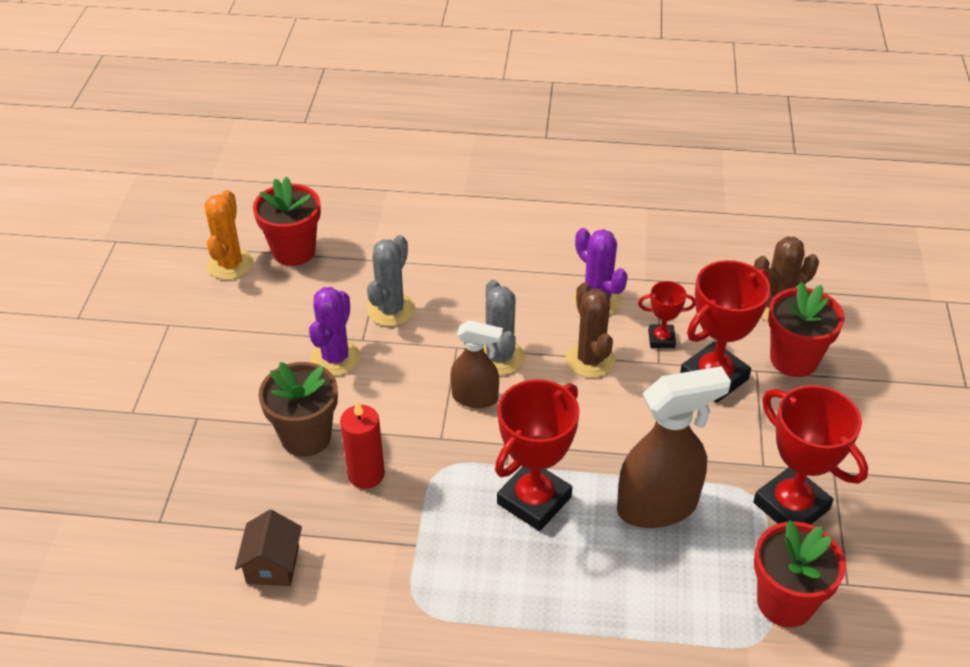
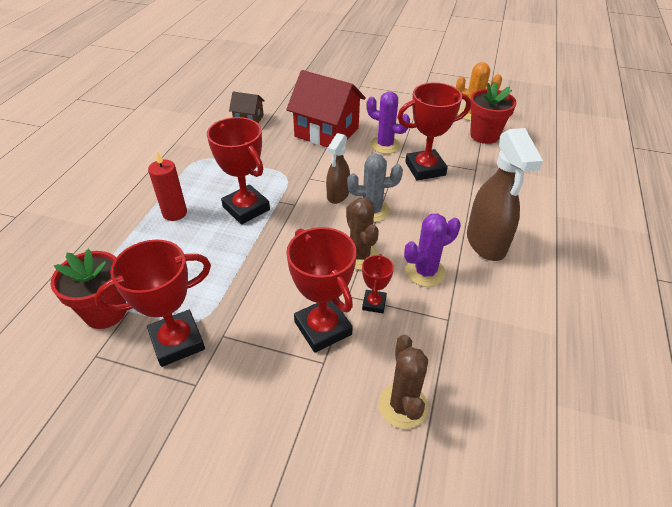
camera: 100 degrees right, 0 degrees up
brown flower pot [259,362,338,457] -> red house [286,70,366,147]
red candle [340,401,385,489] -> red candle moved to [148,152,187,221]
grey cactus [367,235,415,326] -> red trophy [397,82,471,180]
brown cactus [566,283,615,378] -> brown cactus turned 75 degrees clockwise [346,197,379,270]
brown spray bottle [617,366,731,528] -> brown spray bottle moved to [467,128,543,261]
red flower pot [768,282,845,377] -> none

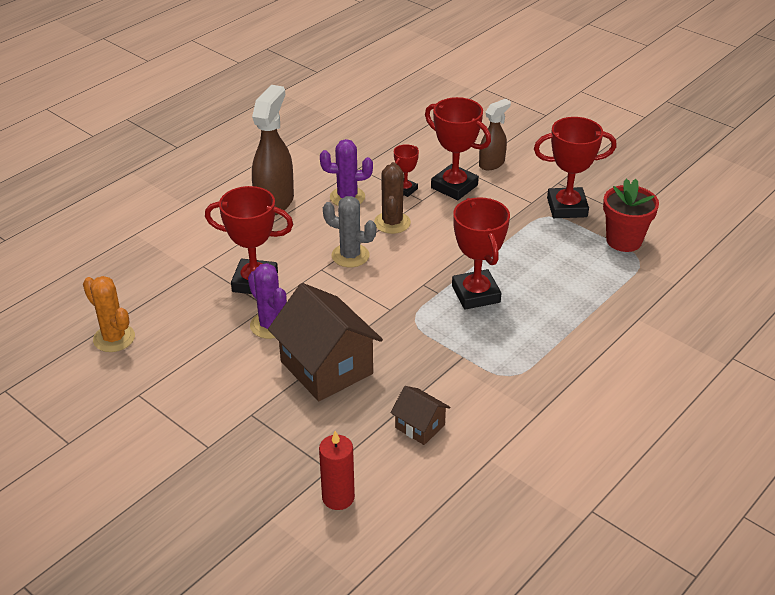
camera: 155 degrees left, 5 degrees down
red candle [148,152,187,221] -> red candle moved to [319,431,355,510]
red house [286,70,366,147] -> brown house [268,283,383,401]
red trophy [286,227,357,353] -> red trophy turned 45 degrees counterclockwise [425,97,491,200]
brown spray bottle [326,133,350,204] -> brown spray bottle moved to [479,99,511,170]
brown cactus [378,335,428,429] -> none
red flower pot [470,82,517,144] -> none

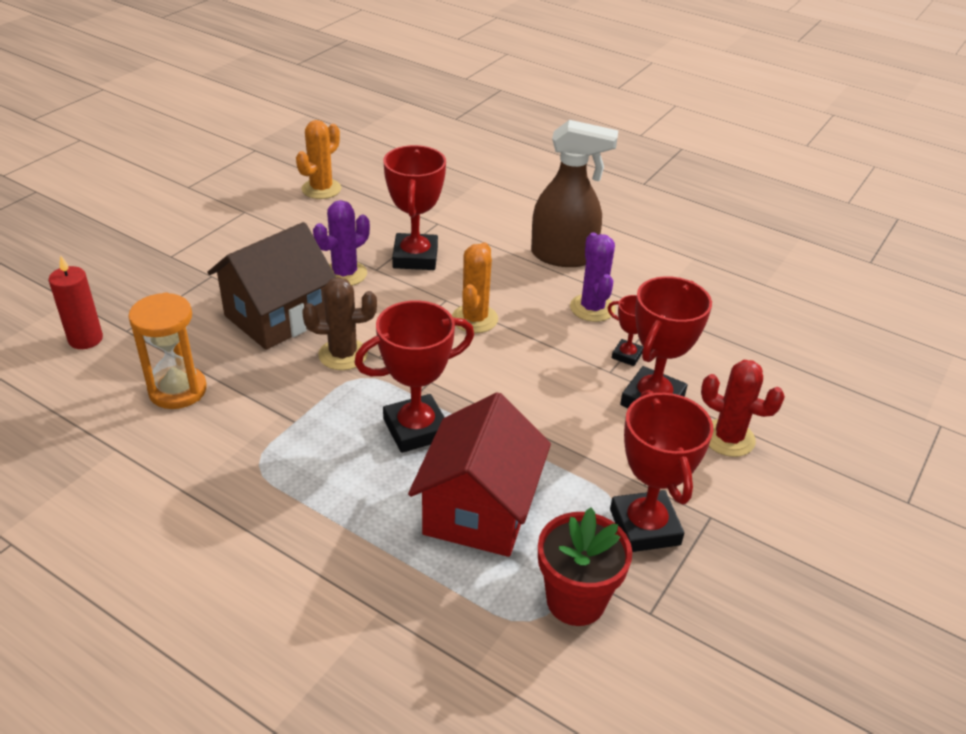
camera: 80 degrees right, 0 degrees up
grey cactus [323,196,376,267] -> orange cactus [452,242,498,333]
brown cactus [374,162,411,234] -> brown cactus moved to [302,277,377,370]
brown house [391,386,451,445] -> orange hourglass [128,292,207,409]
brown spray bottle [479,99,511,170] -> red cactus [701,360,785,457]
none -> red house [408,392,551,557]

